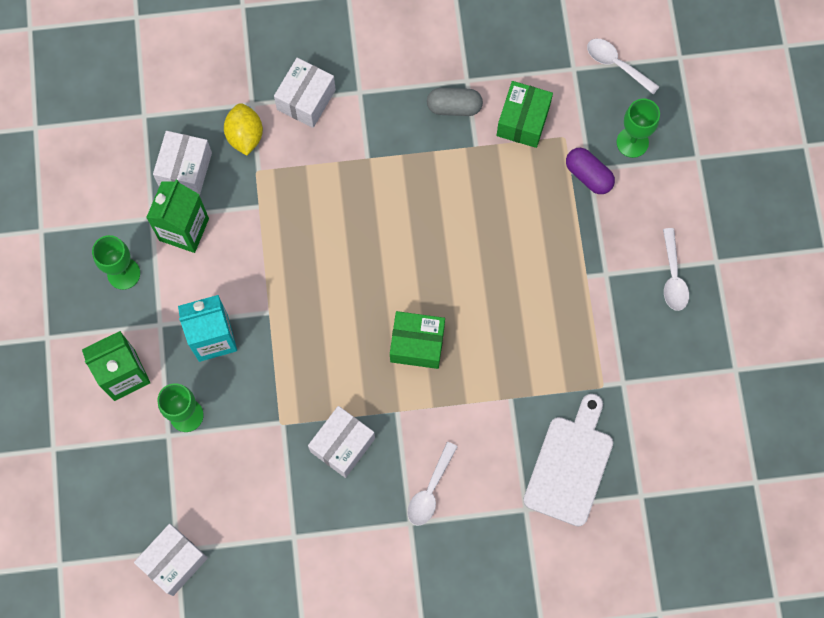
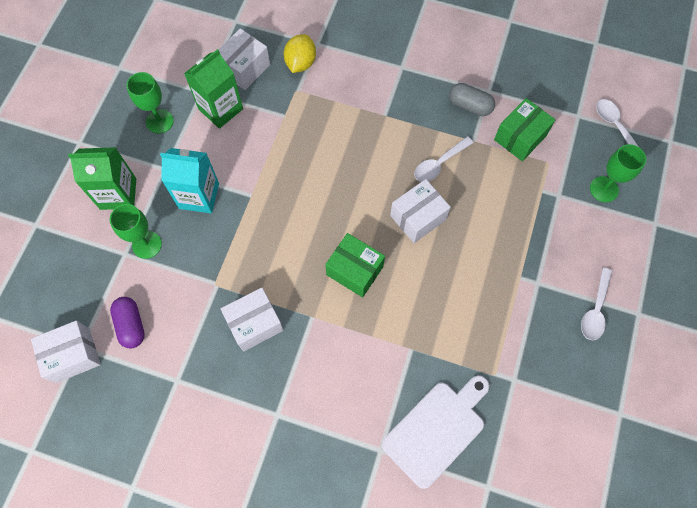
camera: 25 degrees right, 5 degrees down
white box [274,58,336,128] -> white box moved to [390,179,451,243]
white spoon [407,442,457,526] -> white spoon moved to [414,136,474,182]
purple capsule [566,148,615,194] -> purple capsule moved to [110,297,145,348]

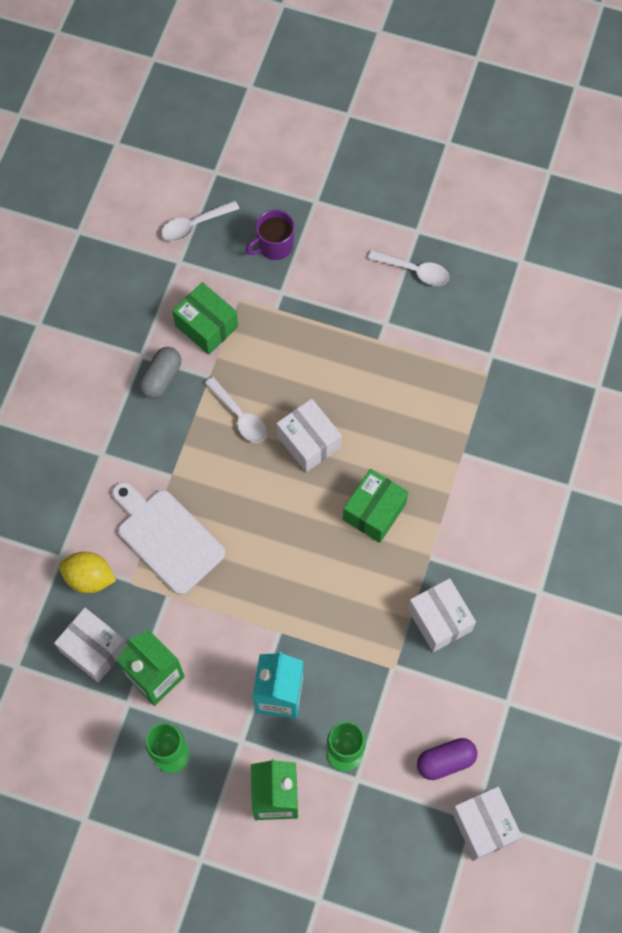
camera: 90 degrees left, 0 degrees up
white cutting board [382,375,490,489] -> white cutting board moved to [112,482,225,595]
green goblet [590,144,646,202] -> purple mug [245,210,295,260]

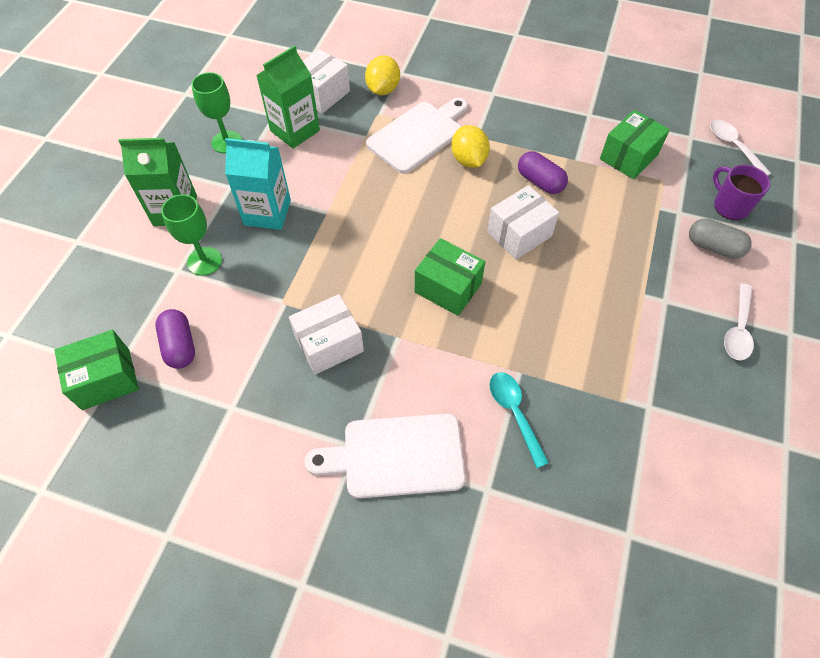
camera: 90 degrees right, 10 degrees down
grey capsule [139,347,181,399] -> grey capsule moved to [689,218,752,259]
white spoon [205,377,267,443] -> purple capsule [518,151,568,194]
white box [451,787,522,861] -> green box [55,330,139,410]
none -> white cutting board [304,413,465,499]
none -> yellow lemon [451,125,490,168]
none -> turquoise spoon [489,372,549,468]

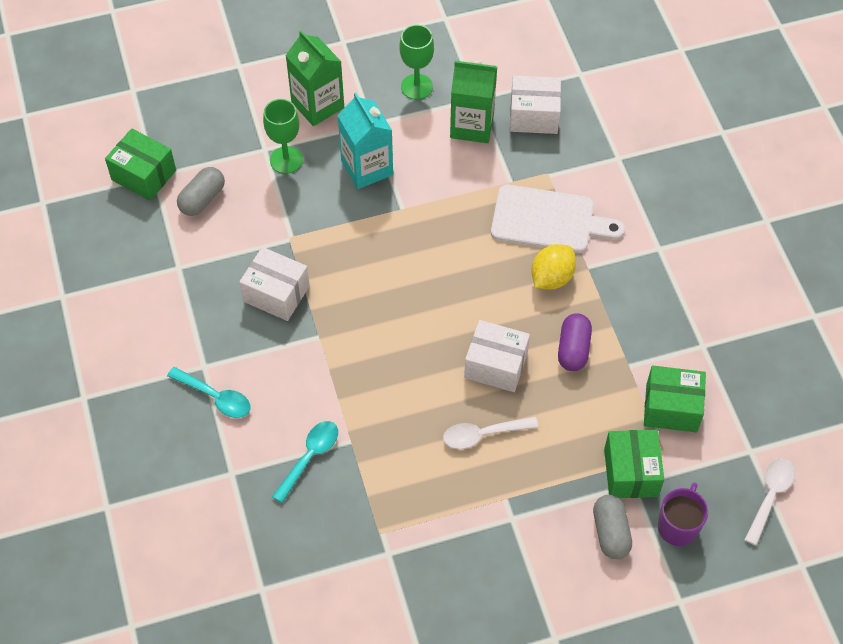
camera: 55 degrees right, 0 degrees up
purple capsule [156,309,195,369] -> grey capsule [177,167,225,216]
white cutting board [304,413,465,499] -> turquoise spoon [167,367,250,418]
yellow lemon [365,56,400,95] -> none
green box [415,238,485,316] -> green box moved to [604,430,664,498]
white spoon [724,283,754,360] -> white spoon moved to [443,417,539,449]

